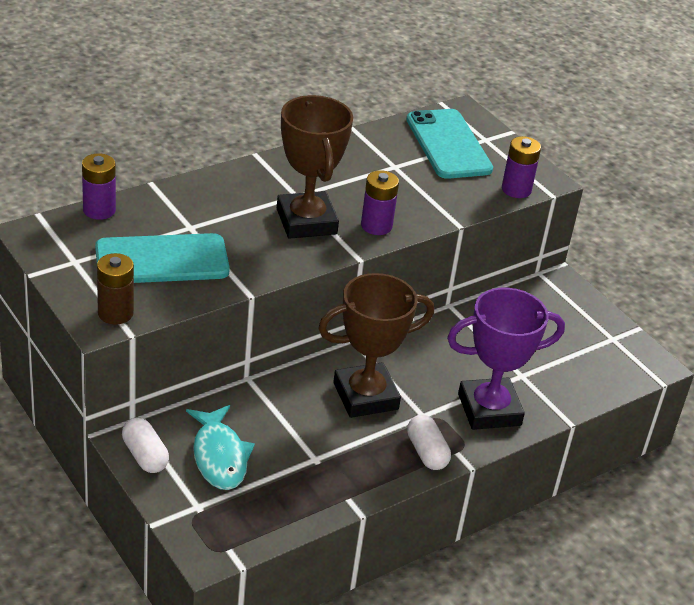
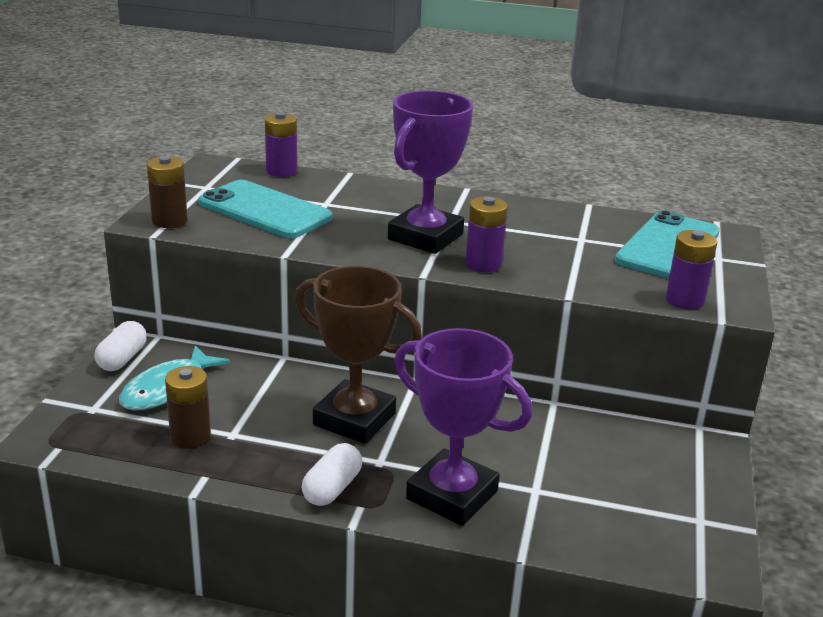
camera: 50 degrees right, 10 degrees down
brown trophy [277,95,353,239] -> purple trophy [388,90,473,254]
none -> brown battery [165,366,211,448]

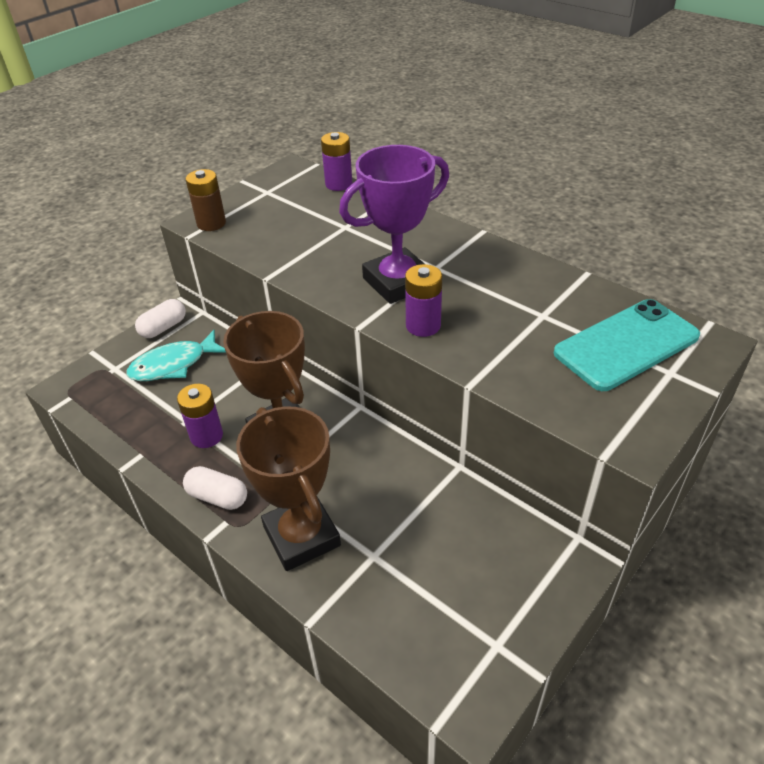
camera: 30 degrees right, 15 degrees up
brown battery [165,366,211,448] -> none
turquoise phone [198,180,332,238] -> none
white capsule [301,443,362,506] -> white capsule turned 60 degrees clockwise [183,466,247,510]
purple trophy [394,328,532,526] -> brown trophy [236,407,341,571]
purple battery [665,230,717,309] -> purple battery moved to [177,384,223,448]

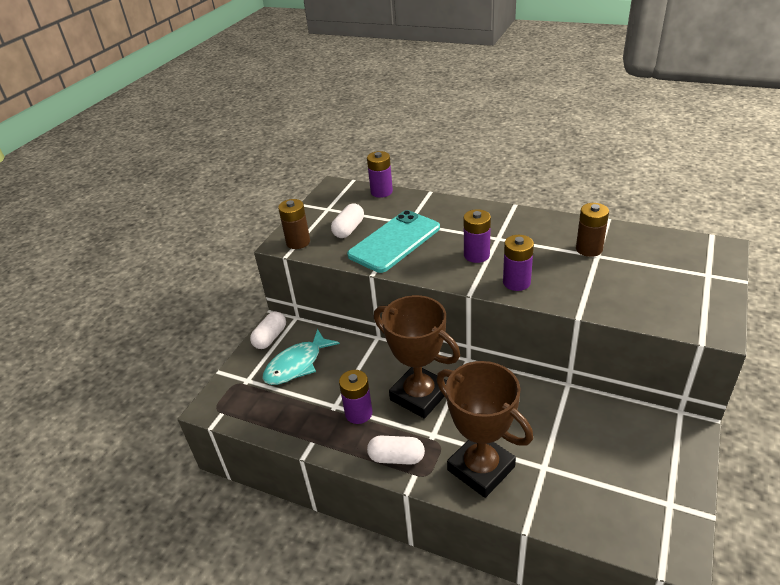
camera: 15 degrees left, 5 degrees down
purple trophy [339,145,449,304] -> purple battery [464,209,491,263]
turquoise phone [554,299,700,391] -> turquoise phone moved to [347,210,440,273]
none -> white capsule [331,204,364,238]
none -> brown battery [576,203,609,257]

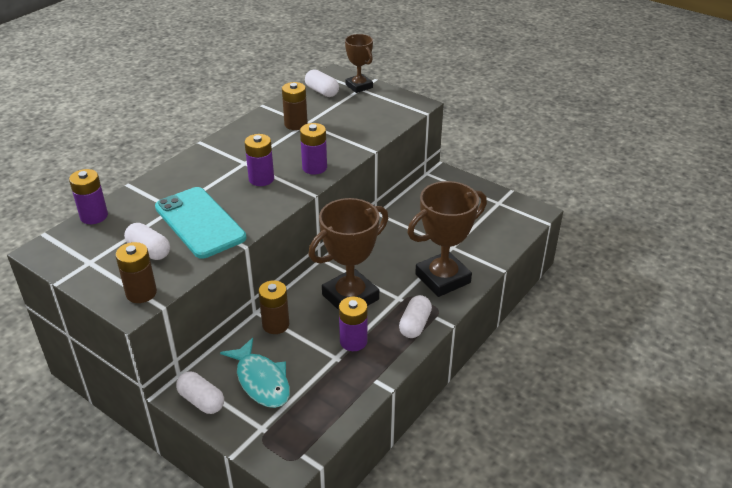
camera: 80 degrees left, 0 degrees up
none -> brown battery [258,280,289,334]
none -> white capsule [305,69,339,97]
none -> brown trophy [345,34,373,93]

